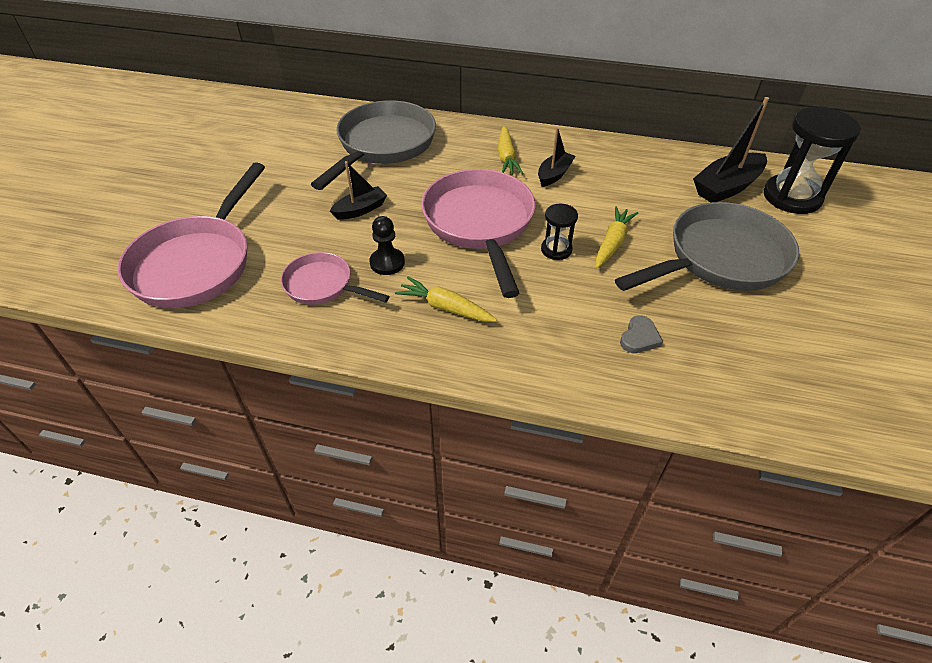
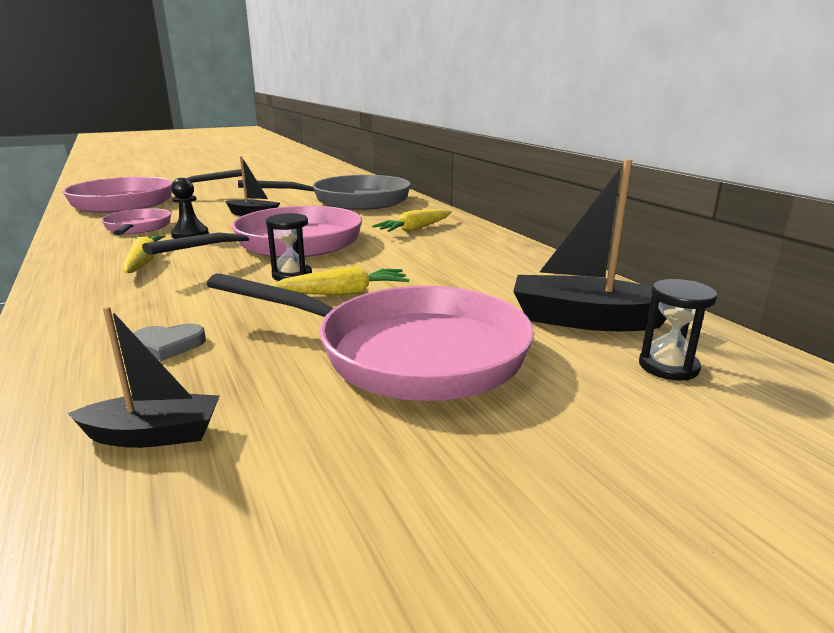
camera: 50 degrees right, 25 degrees down
black boat [538,128,576,187] -> black boat moved to [68,306,219,448]
grey pan [615,202,799,291] -> pink pan [207,273,534,401]
black hourglass [764,106,861,214] -> black hourglass [639,279,717,381], size x0.51

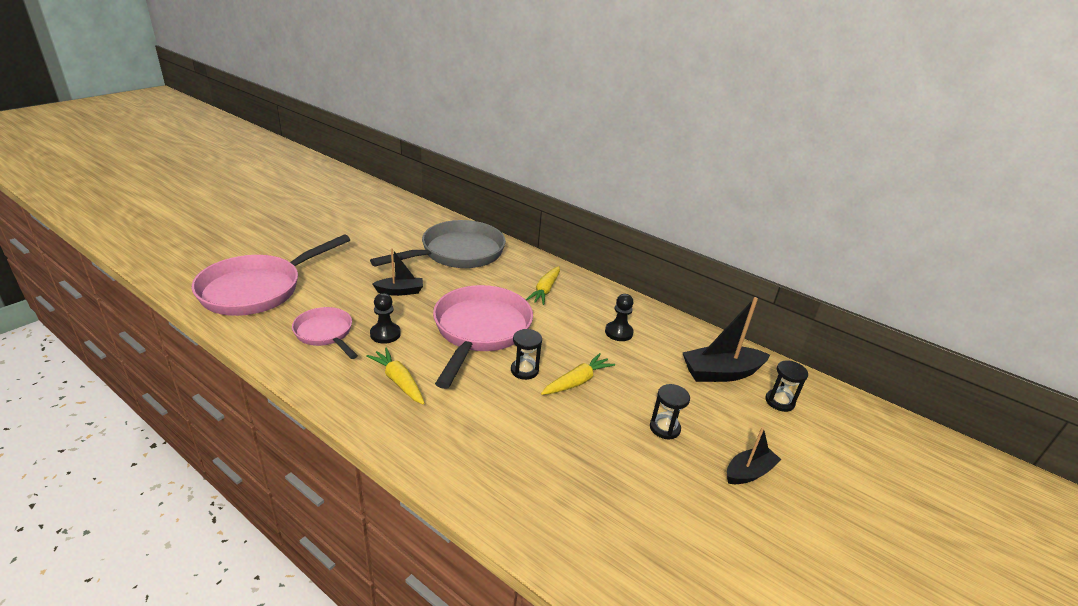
camera: 30 degrees left, 10 degrees up
black boat [68,306,219,448] -> black boat moved to [727,427,782,484]
grey heart [133,324,206,361] -> none
pink pan [207,273,534,401] -> black hourglass [650,384,690,440]
none -> black pawn [605,294,634,341]

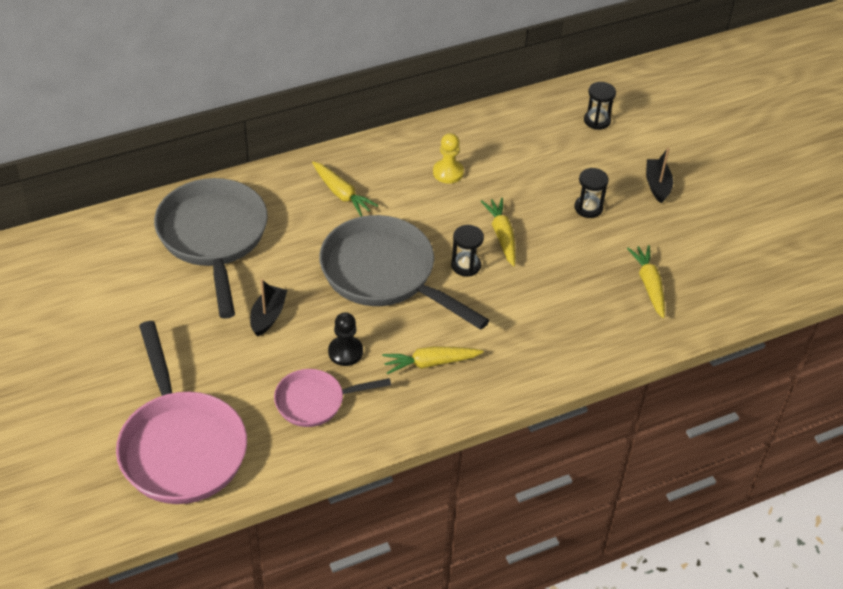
camera: 60 degrees left, 15 degrees up
pink pan [433,285,533,389] -> grey pan [319,215,489,330]
black pawn [605,294,634,341] -> yellow pawn [433,133,464,184]
black boat [683,297,770,382] -> none
none -> yellow carrot [627,245,665,318]

